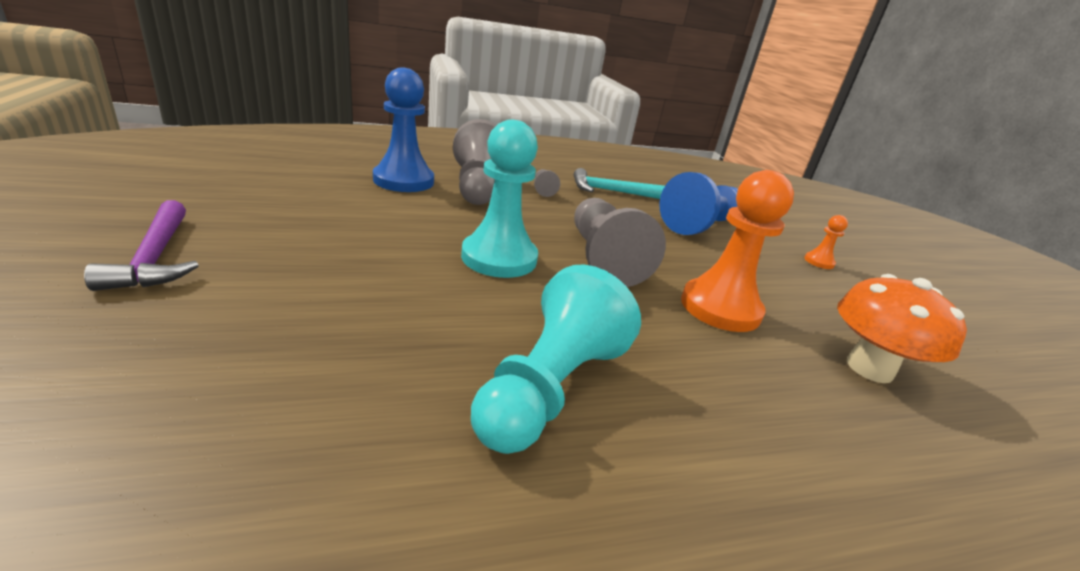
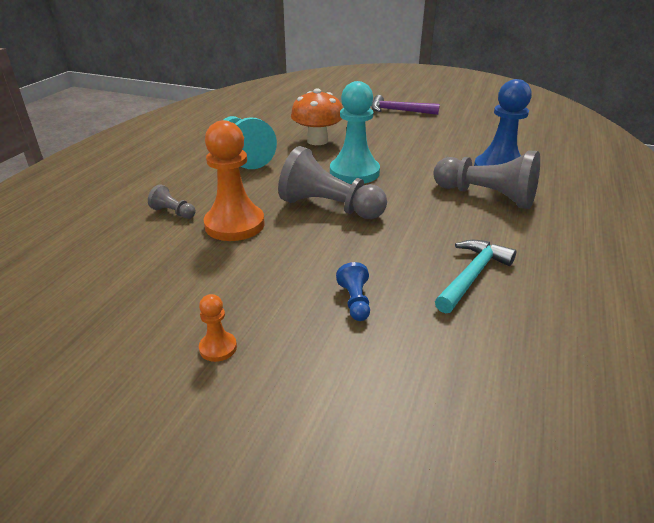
camera: 130 degrees right, 5 degrees up
grey pawn [534,169,560,197] -> grey pawn moved to [148,184,196,219]
blue pawn [659,172,738,235] -> blue pawn [336,262,370,321], size x0.45
orange mushroom [837,274,967,383] -> orange mushroom moved to [291,88,343,145]

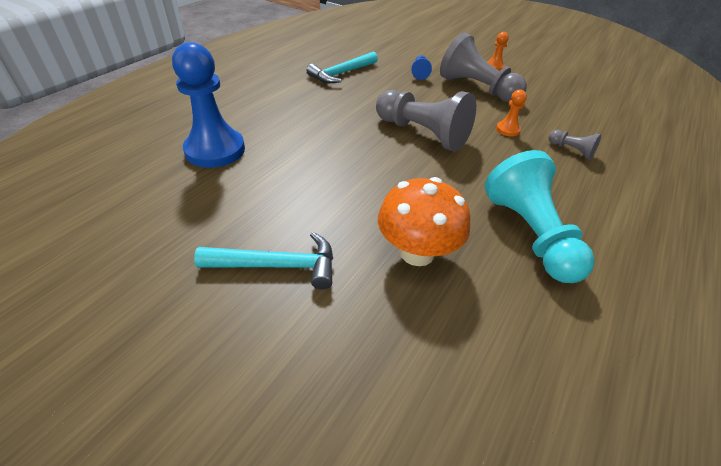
camera: 170 degrees left, 10 degrees up
orange pawn [204,120,265,241] -> orange pawn [496,89,527,136], size x0.45
turquoise pawn [330,81,380,184] -> none
purple hammer [371,95,440,115] -> none
grey pawn [433,150,540,209] -> grey pawn moved to [440,33,527,102]
none -> turquoise hammer [194,232,333,289]

